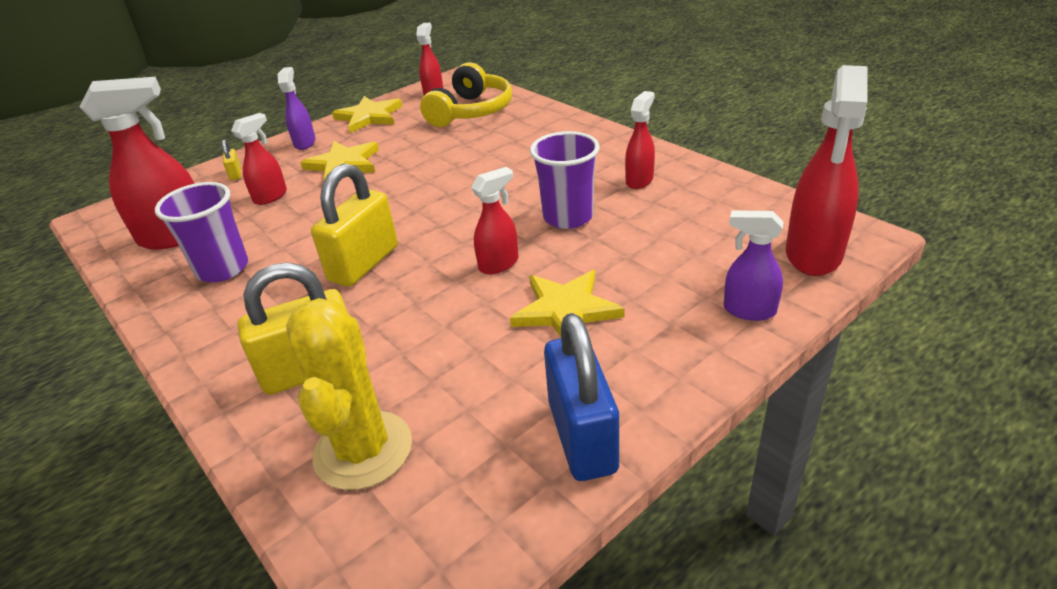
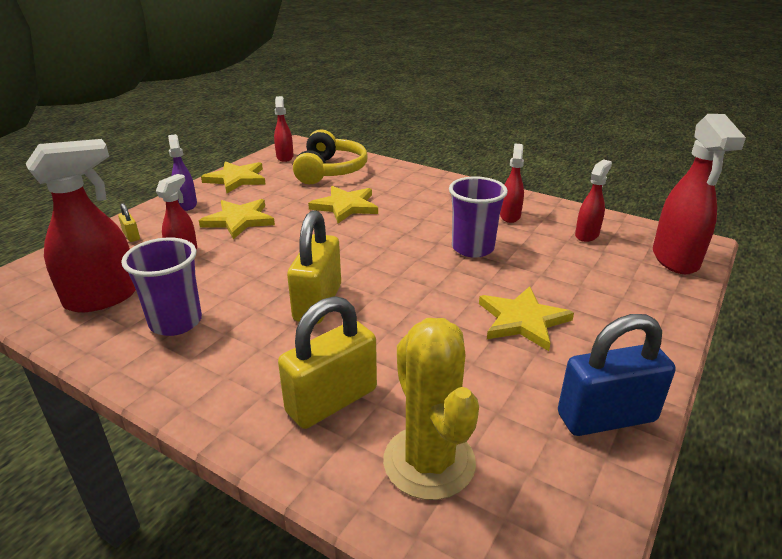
camera: 20 degrees left, 5 degrees down
red spray bottle [471,167,519,274] -> red spray bottle moved to [575,159,612,242]
blue padlock [544,313,619,481] -> blue padlock turned 75 degrees counterclockwise [558,314,676,436]
purple spray bottle [724,210,783,321] -> none
none -> yellow star [308,186,378,223]

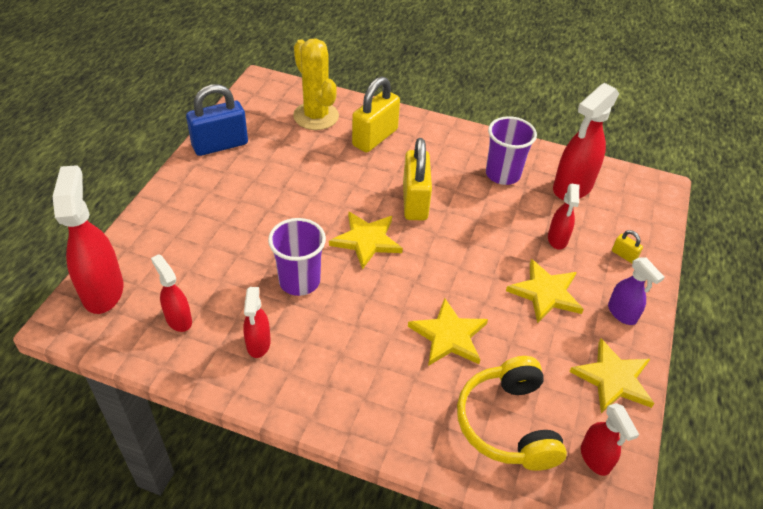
camera: 165 degrees right, 15 degrees up
yellow star [479,286,574,351] -> yellow star moved to [329,211,403,270]
red spray bottle [575,159,612,242] -> red spray bottle turned 120 degrees clockwise [151,254,192,332]

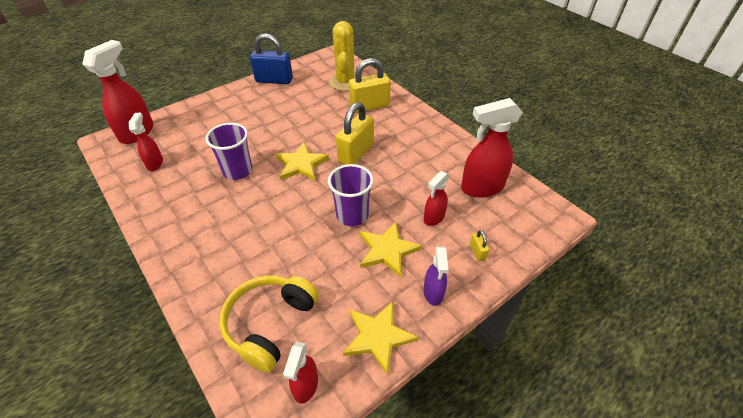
camera: 35 degrees right, 0 degrees up
red spray bottle [243,287,271,358] -> none
yellow star [408,298,488,366] -> none
purple cup [486,116,537,185] -> purple cup moved to [328,164,374,226]

